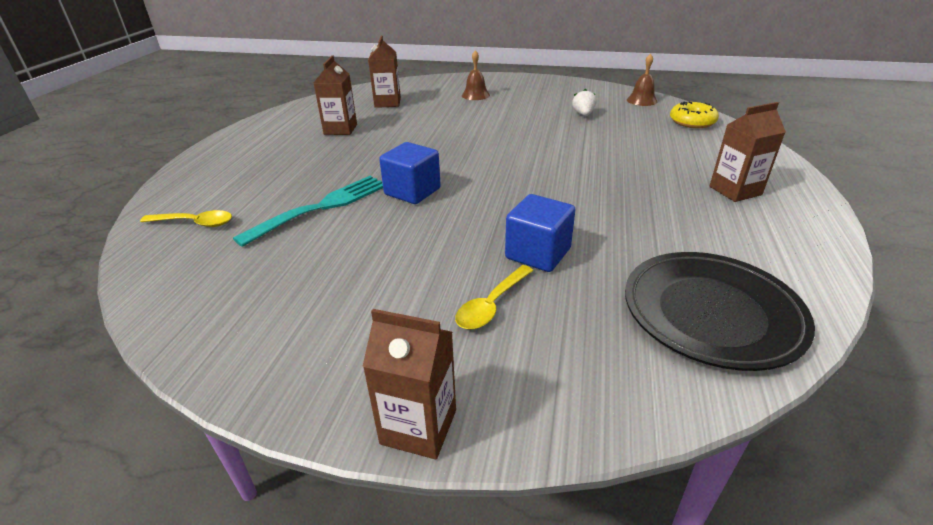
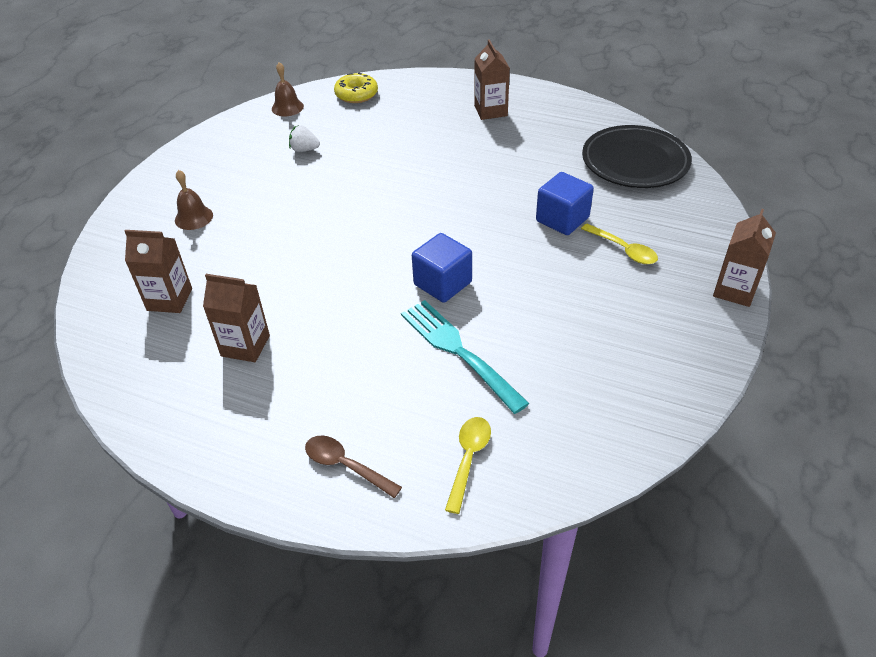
camera: 80 degrees left, 10 degrees up
none -> brown spoon [305,435,402,498]

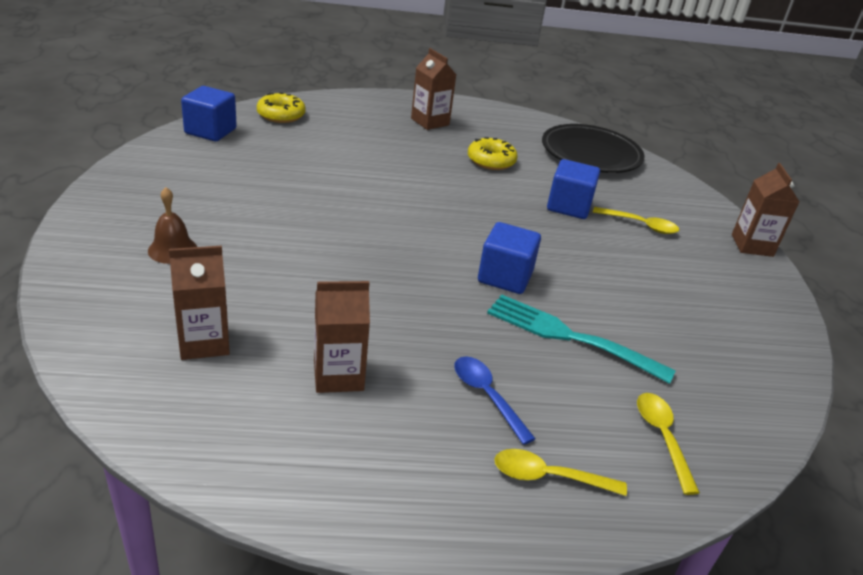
camera: 30 degrees left, 10 degrees down
brown bell [272,62,304,116] -> blue cube [181,86,237,141]
white strawberry [289,125,320,152] -> none
brown spoon [305,435,402,498] -> yellow spoon [494,449,627,496]
none -> blue spoon [454,356,536,445]
none -> yellow donut [468,137,518,170]

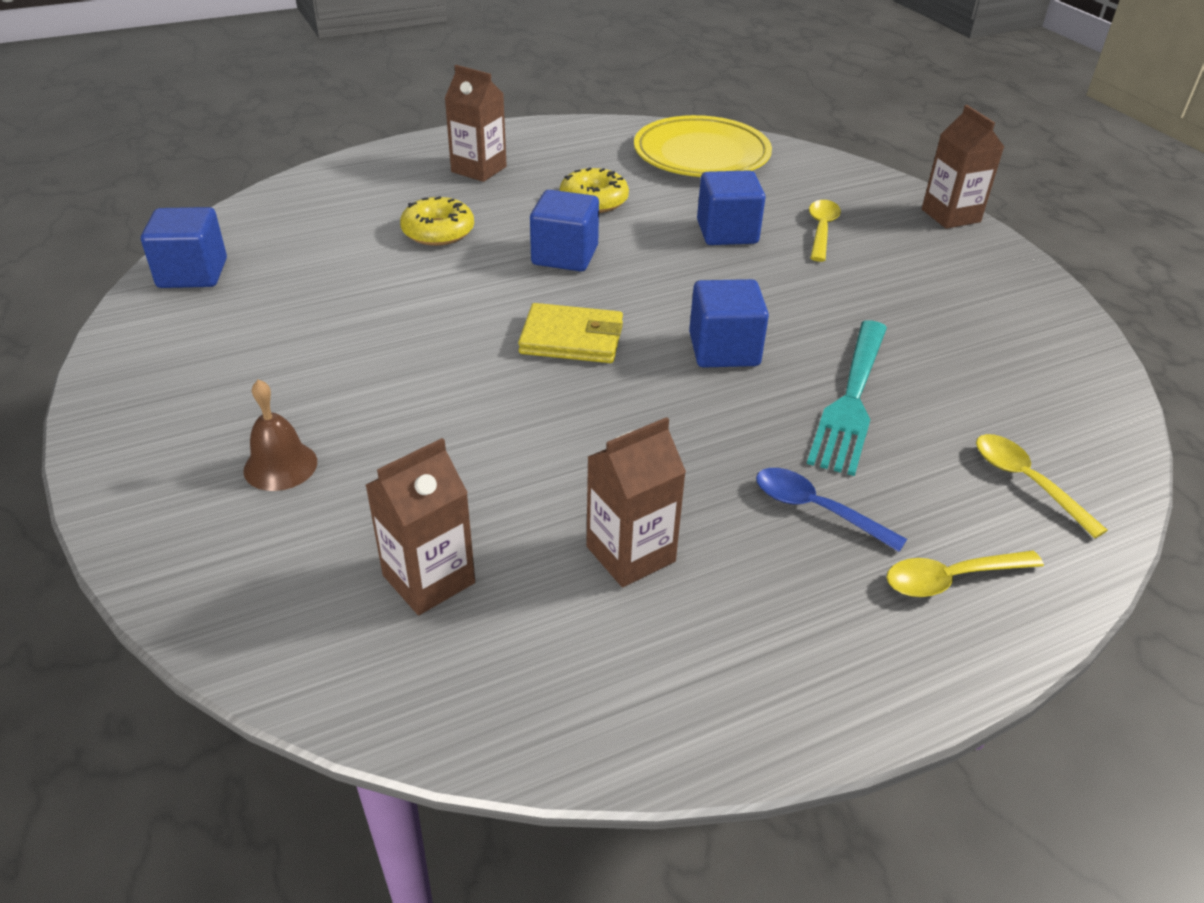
camera: 20 degrees left, 5 degrees up
yellow donut [257,92,306,123] -> yellow donut moved to [400,196,474,246]
turquoise fork [487,295,676,384] -> turquoise fork turned 75 degrees counterclockwise [807,320,887,476]
black plate [542,124,645,173] -> yellow plate [634,115,772,177]
yellow spoon [593,207,679,234] -> yellow spoon turned 75 degrees counterclockwise [809,200,841,262]
none -> yellow wallet [518,303,623,363]
none -> blue cube [530,190,599,271]

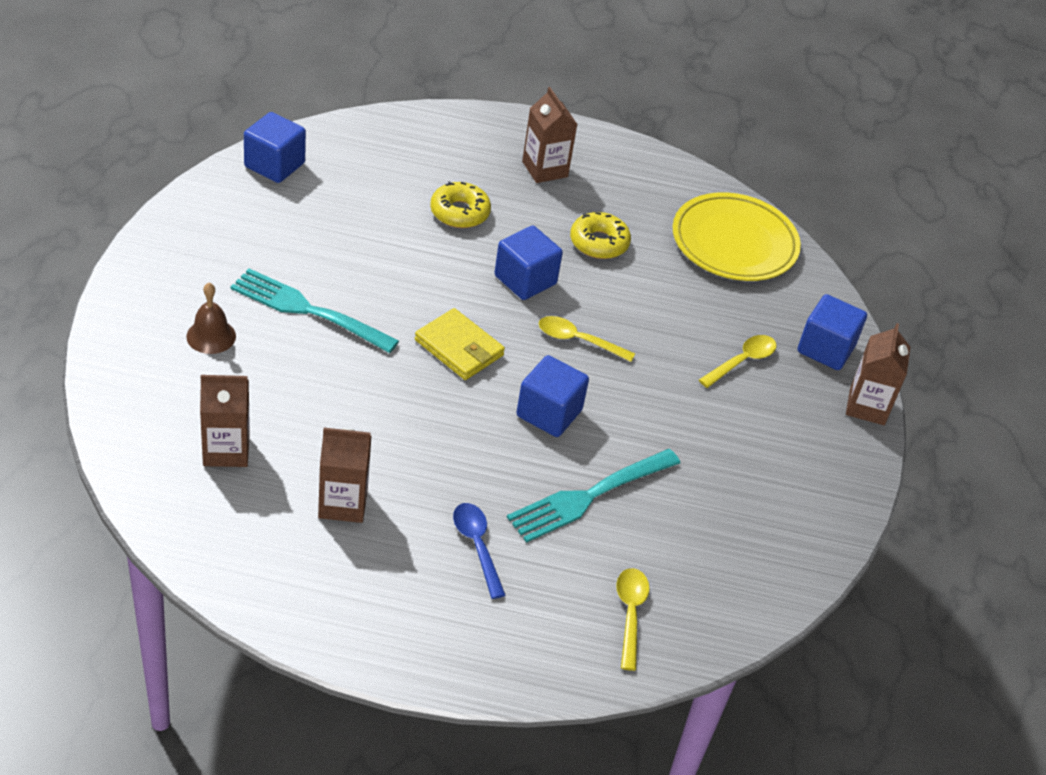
camera: 30 degrees right, 5 degrees up
blue cube [697,170,766,245] -> blue cube moved to [798,294,867,370]
yellow spoon [886,551,1044,597] -> yellow spoon moved to [539,316,635,362]
none -> turquoise fork [231,268,399,353]

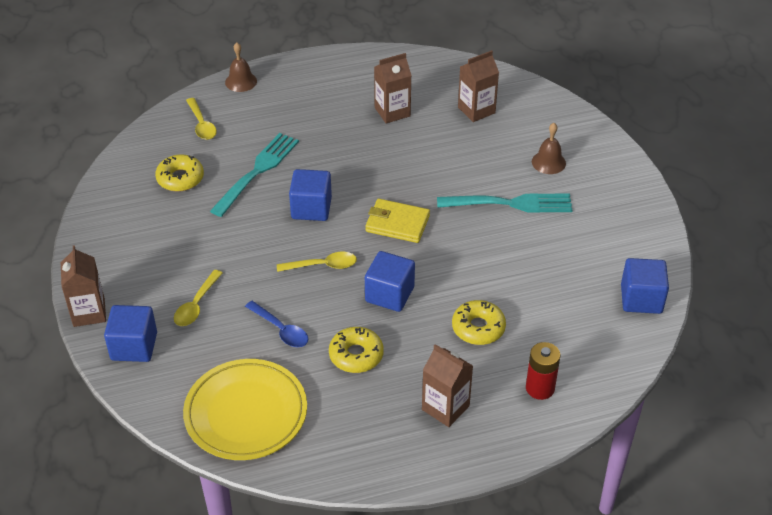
camera: 160 degrees right, 0 degrees up
blue spoon [453,503,505,599] -> blue spoon moved to [245,301,308,347]
none -> yellow donut [155,154,204,192]
none -> brown bell [225,43,257,92]
none -> red battery [526,342,560,400]

